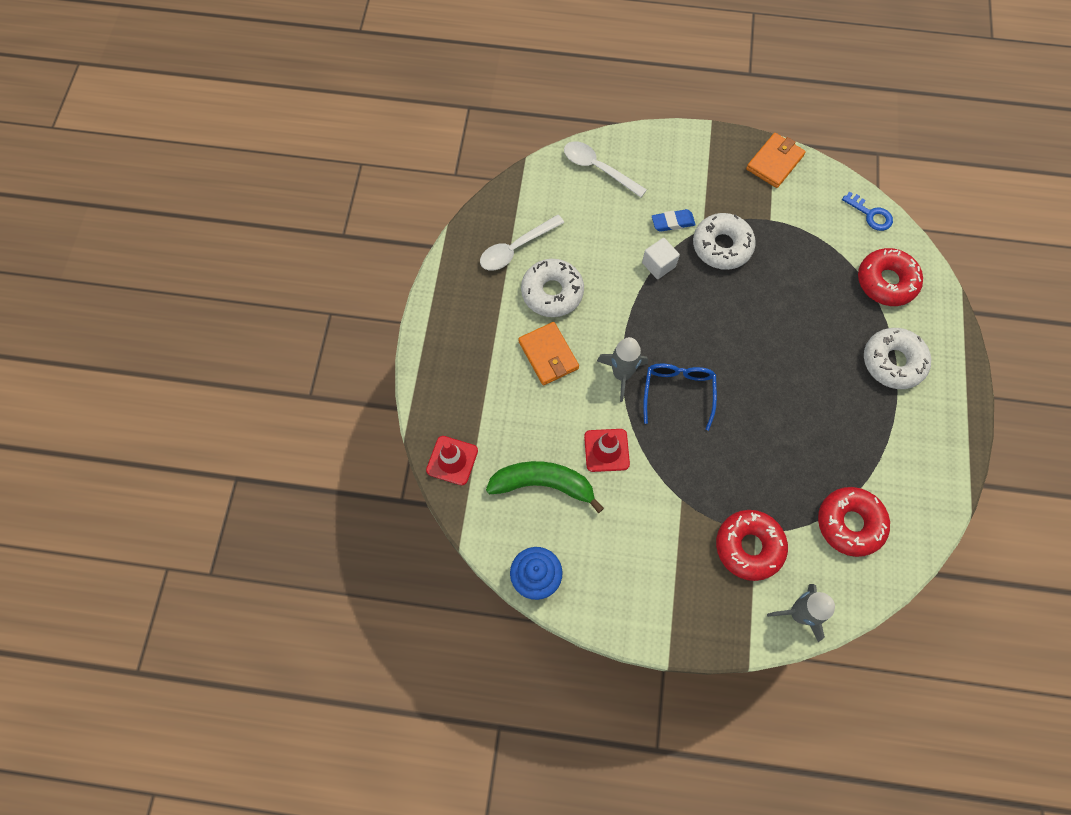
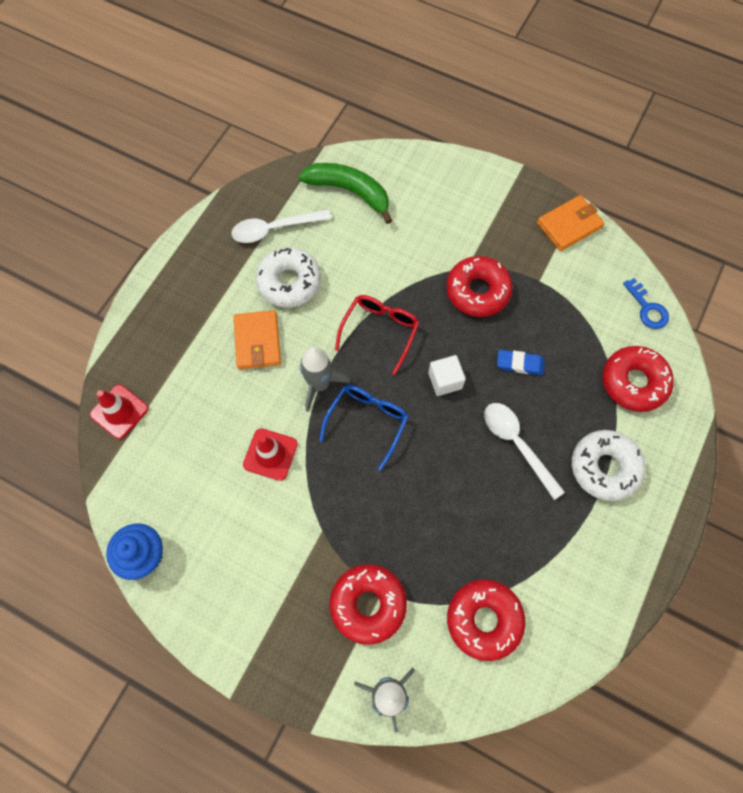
camera: 20 degrees right, 0 degrees up
green banana [486,461,604,513] -> green banana moved to [298,163,392,224]
white spoon [564,141,647,198] -> white spoon moved to [484,403,565,500]
white cube [642,238,680,279] -> white cube moved to [428,355,466,396]
blue eraser [652,209,696,232] -> blue eraser moved to [497,350,545,375]
white donut [693,213,756,270] -> red donut [446,256,513,317]
none -> red glasses [335,295,419,375]

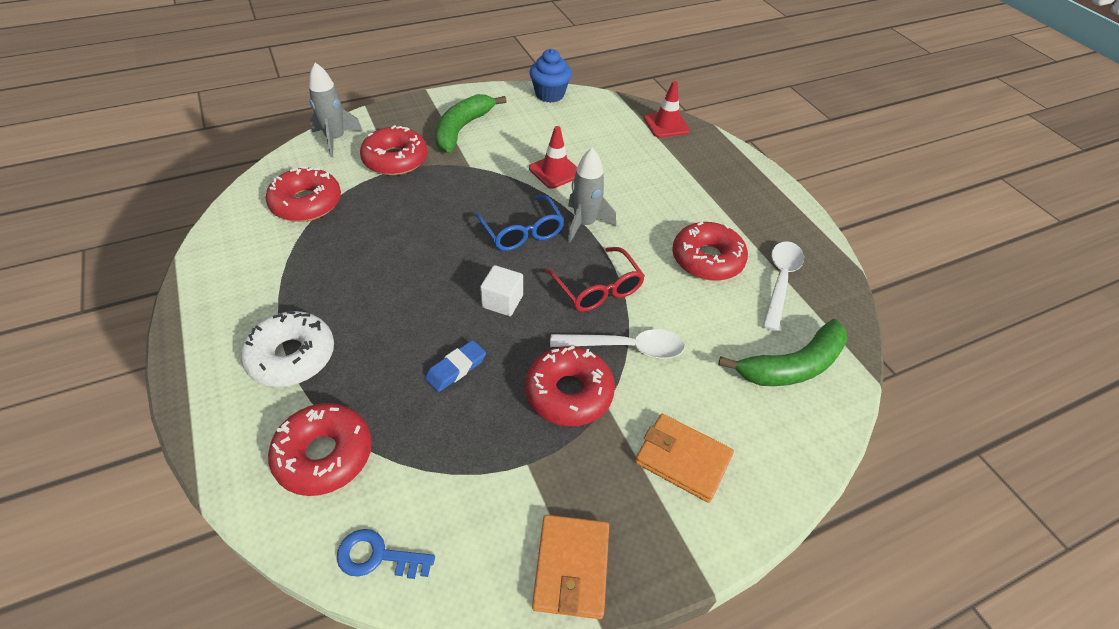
camera: 125 degrees right, 20 degrees down
orange wallet [234,310,281,369] -> orange wallet moved to [635,414,734,503]
white donut [256,247,321,308] -> red donut [672,222,748,281]
white spoon [484,403,565,500] -> white spoon moved to [550,329,685,359]
none -> green banana [435,94,507,153]

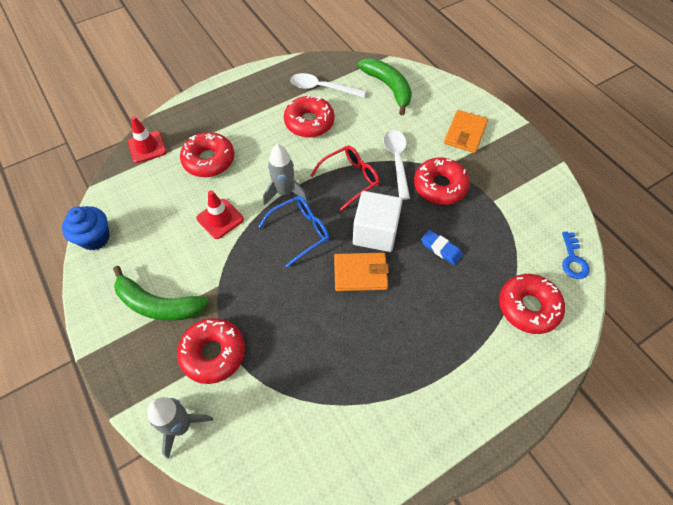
camera: 95 degrees left, 10 degrees up
white donut [241,311,334,387] -> none
red donut [266,166,341,222] -> red donut moved to [180,132,234,177]
white cube [480,265,523,316] -> white cube [353,191,402,252], size x1.70
orange wallet [532,515,609,619] -> orange wallet moved to [334,253,389,291]

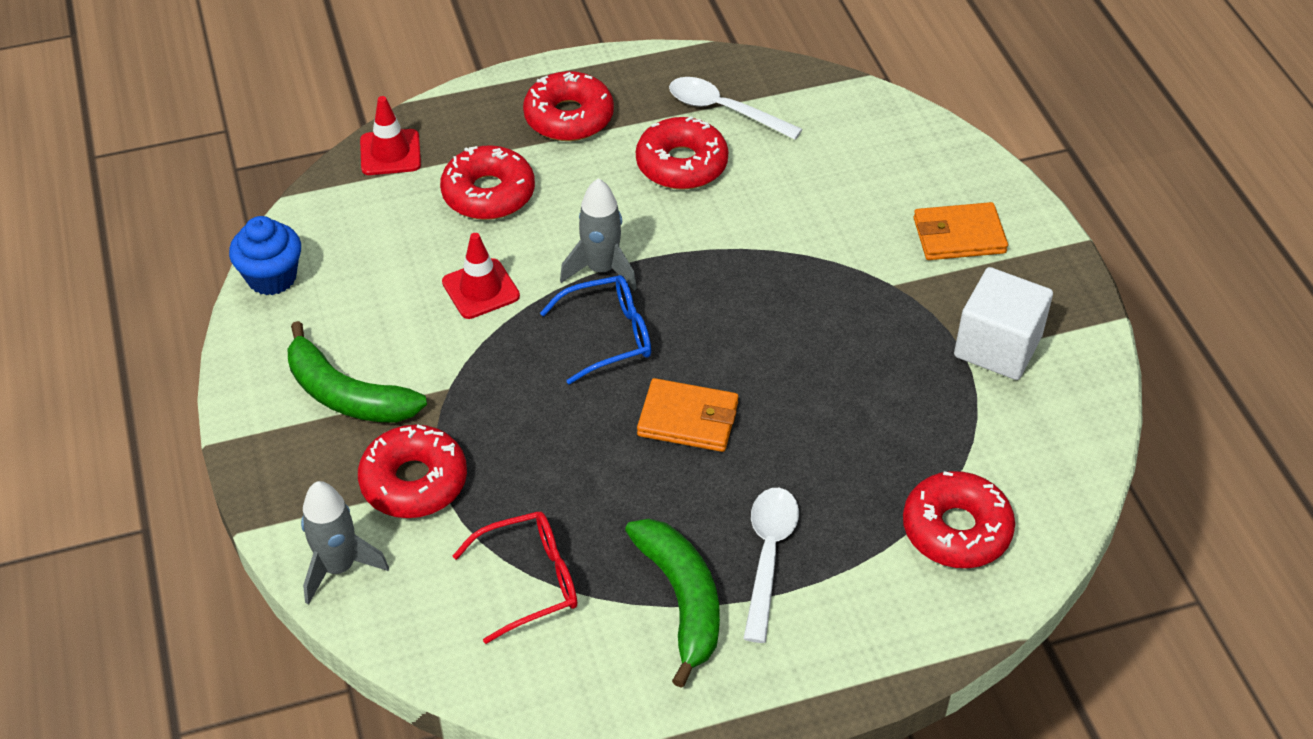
camera: 15 degrees right, 10 degrees down
red glasses [310,146,380,211] -> red glasses moved to [453,512,577,644]
white cube [353,191,402,252] -> white cube moved to [954,267,1053,380]
green banana [357,58,412,115] -> green banana moved to [625,518,720,688]
white spoon [384,130,410,200] -> white spoon moved to [743,488,799,643]
red donut [414,158,470,205] -> red donut moved to [523,71,614,141]
blue eraser [421,230,463,265] -> none
orange wallet [444,110,488,153] -> orange wallet turned 45 degrees clockwise [914,202,1008,260]
blue key [562,232,590,279] -> none

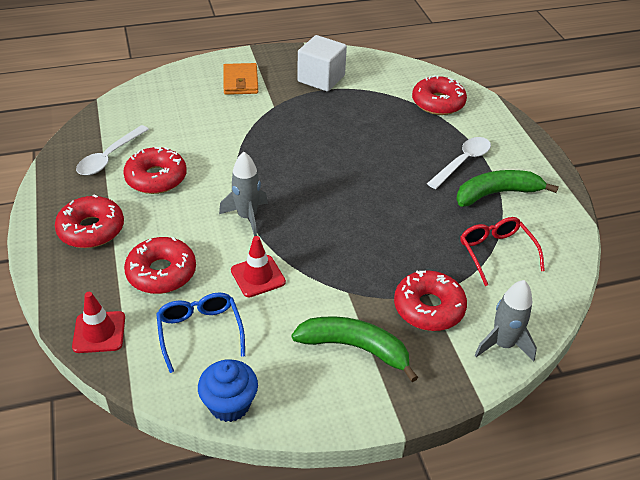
camera: 90 degrees left, 5 degrees down
green banana [288,321,427,423] -> green banana turned 105 degrees counterclockwise [292,316,418,382]
blue glasses [540,275,651,384] -> blue glasses moved to [156,292,245,373]
orange wallet [637,378,738,452] -> none
white spoon [743,488,799,643] -> white spoon turned 120 degrees clockwise [427,137,491,189]

